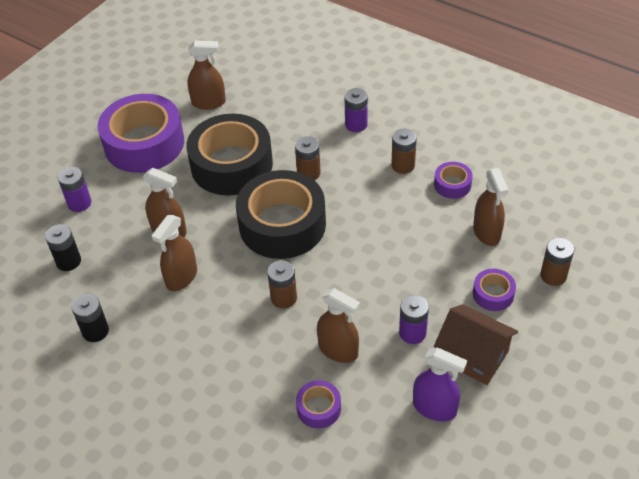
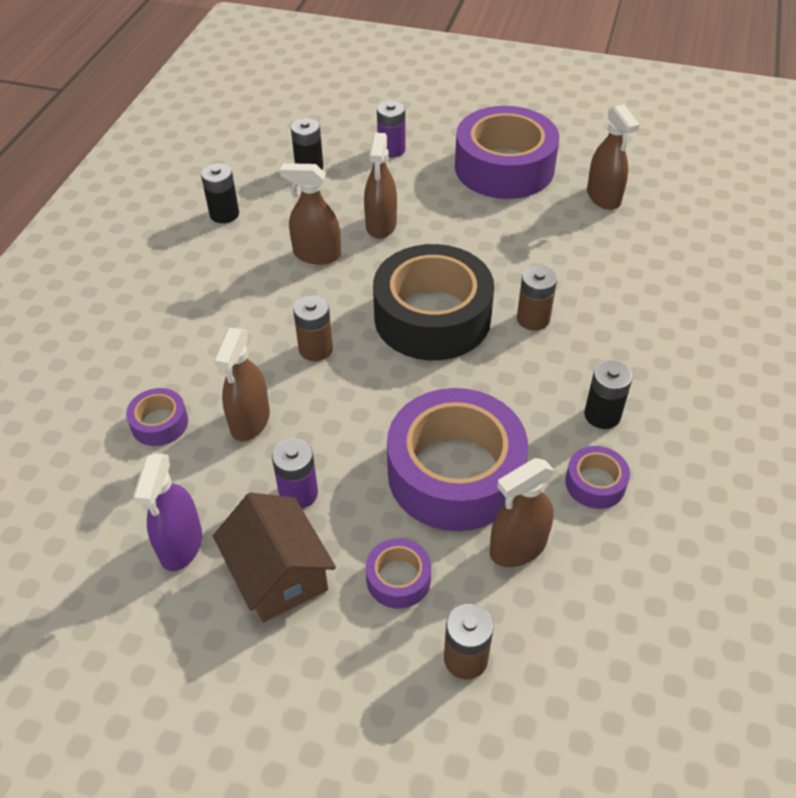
camera: 70 degrees right, 0 degrees up
black tape [186,114,273,195] -> none
purple battery [344,88,368,132] -> none
brown battery [391,129,417,174] -> black battery [584,360,632,429]
brown house [434,304,518,385] -> brown house turned 45 degrees counterclockwise [213,493,336,623]
none -> purple tape [387,388,528,531]

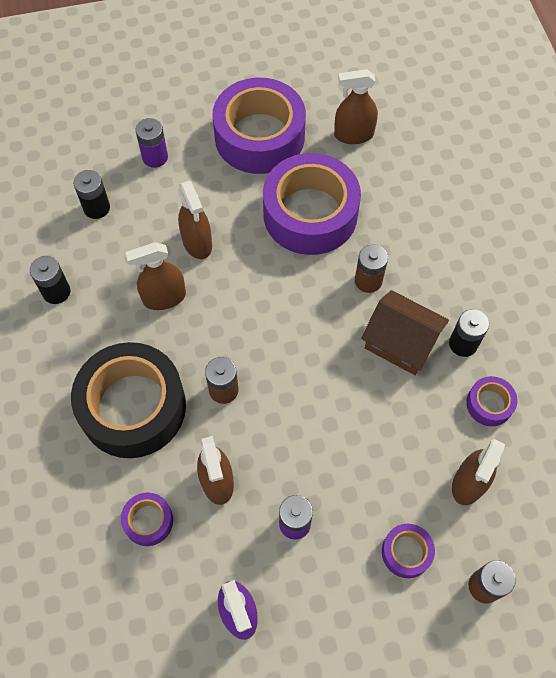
camera: 30 degrees left, 15 degrees up
brown house [213,493,336,623] -> brown house moved to [361,290,449,375]
black tape [373,244,494,360] -> black tape moved to [71,342,186,458]
purple tape [387,388,528,531] -> purple tape moved to [263,153,361,255]
brown spray bottle [587,104,640,210] -> brown spray bottle turned 135 degrees clockwise [334,69,378,144]

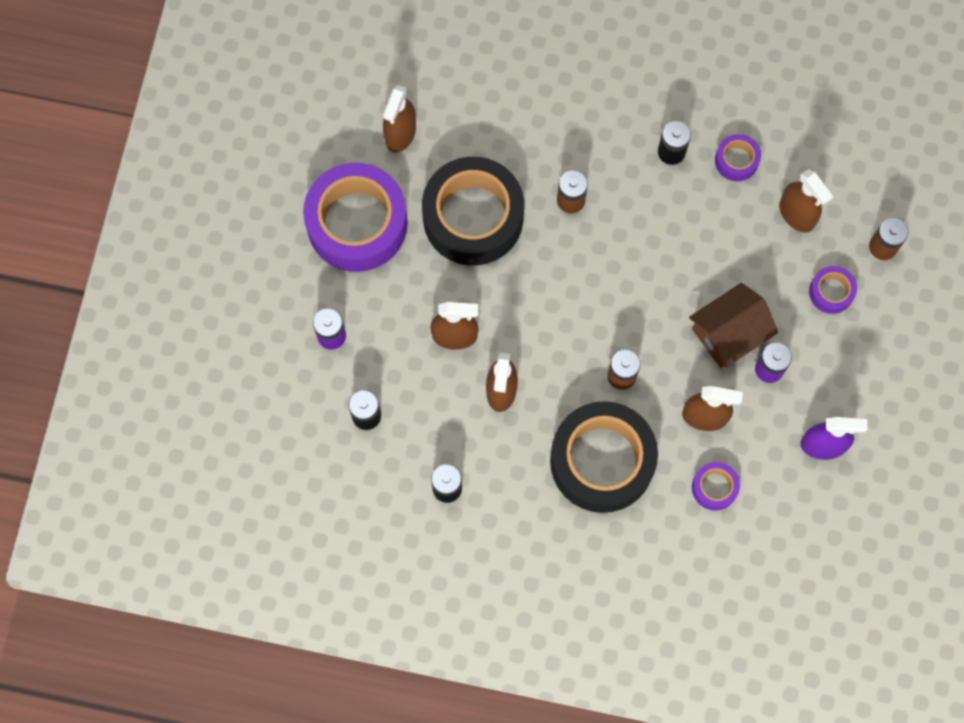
camera: 65 degrees left, 10 degrees up
purple tape [263,153,361,255] -> black tape [422,157,524,265]
brown house [361,290,449,375] -> brown house moved to [689,283,778,368]

